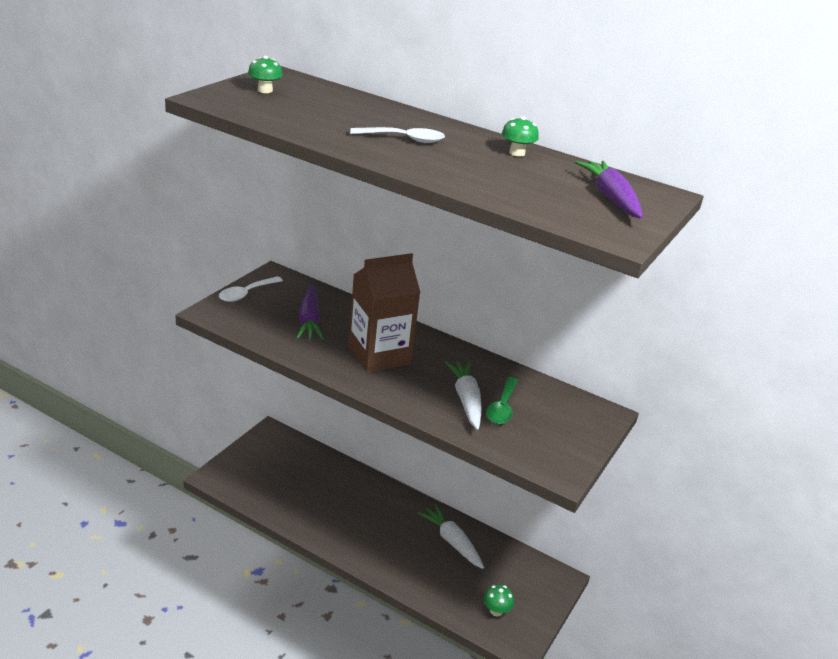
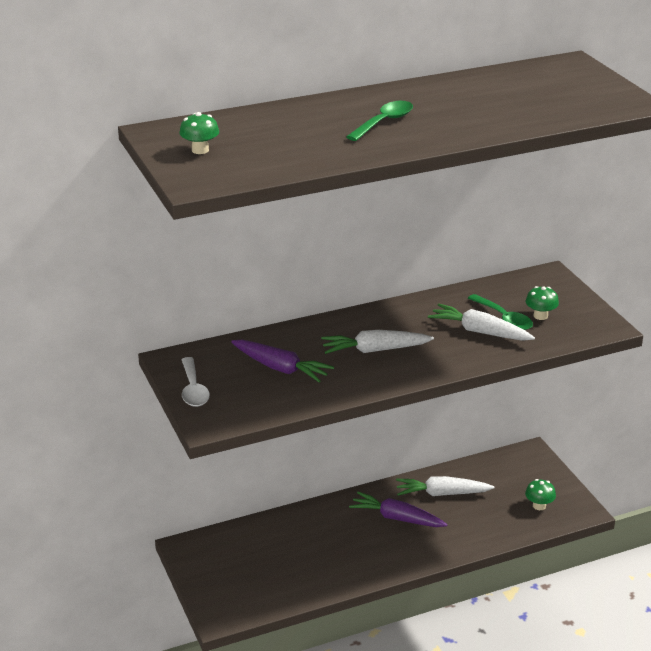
camera: 50 degrees left, 0 degrees up
brown carton [348,253,420,373] -> white carrot [321,330,434,354]
white spoon [350,127,445,143] -> green spoon [346,101,413,141]
green mushroom [502,116,539,156] -> green mushroom moved to [526,286,559,320]
purple carrot [575,161,643,219] -> purple carrot moved to [349,492,447,527]

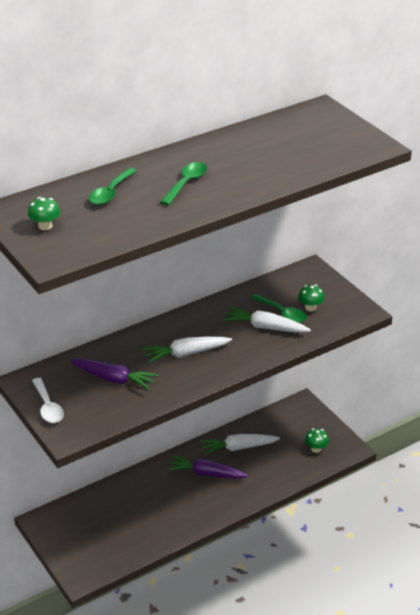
camera: 10 degrees left, 5 degrees up
none -> green spoon [89,168,137,205]

